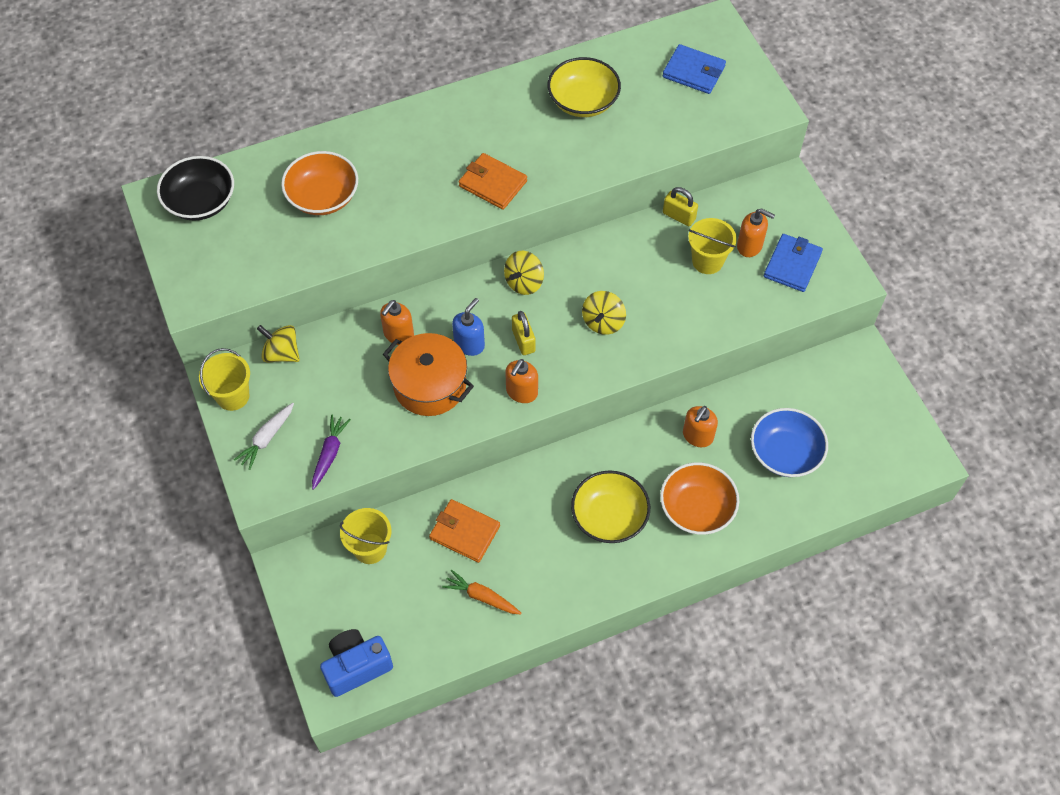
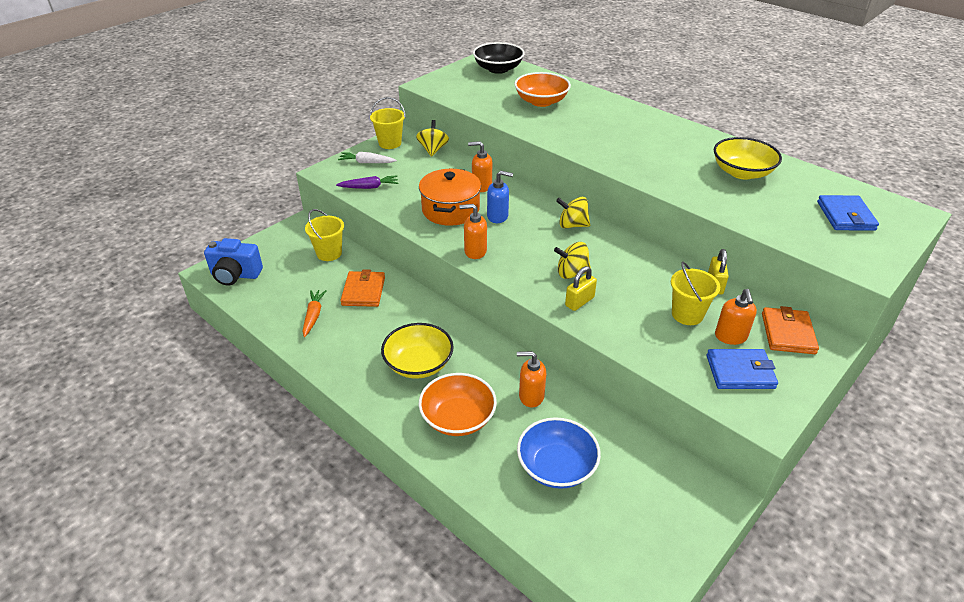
camera: 65 degrees right, 20 degrees down
blue camera [320,629,393,697] -> blue camera turned 150 degrees clockwise [204,238,263,286]
orange wallet [459,153,527,210] -> orange wallet moved to [762,306,819,354]
yellow padlock [512,311,535,355] -> yellow padlock moved to [565,266,597,311]

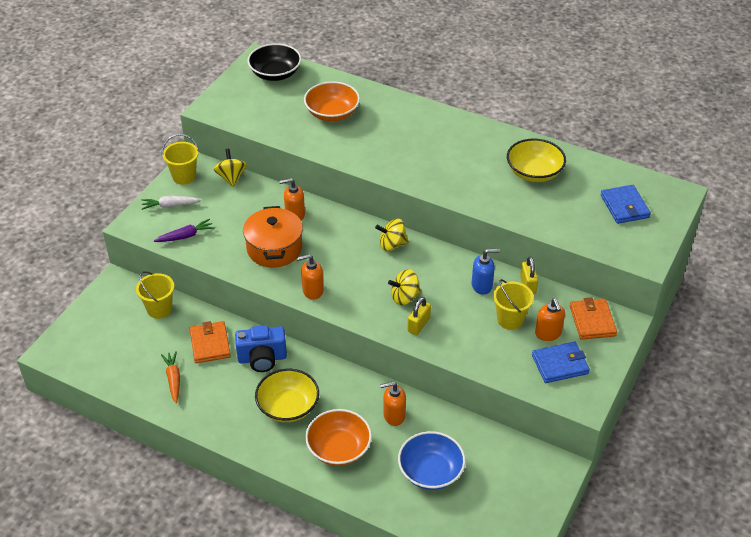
camera: 15 degrees left, 5 degrees up
blue camera [204,238,263,286] -> blue camera moved to [235,325,287,372]
blue soap dispenser [487,171,513,223] -> blue soap dispenser moved to [472,249,500,295]

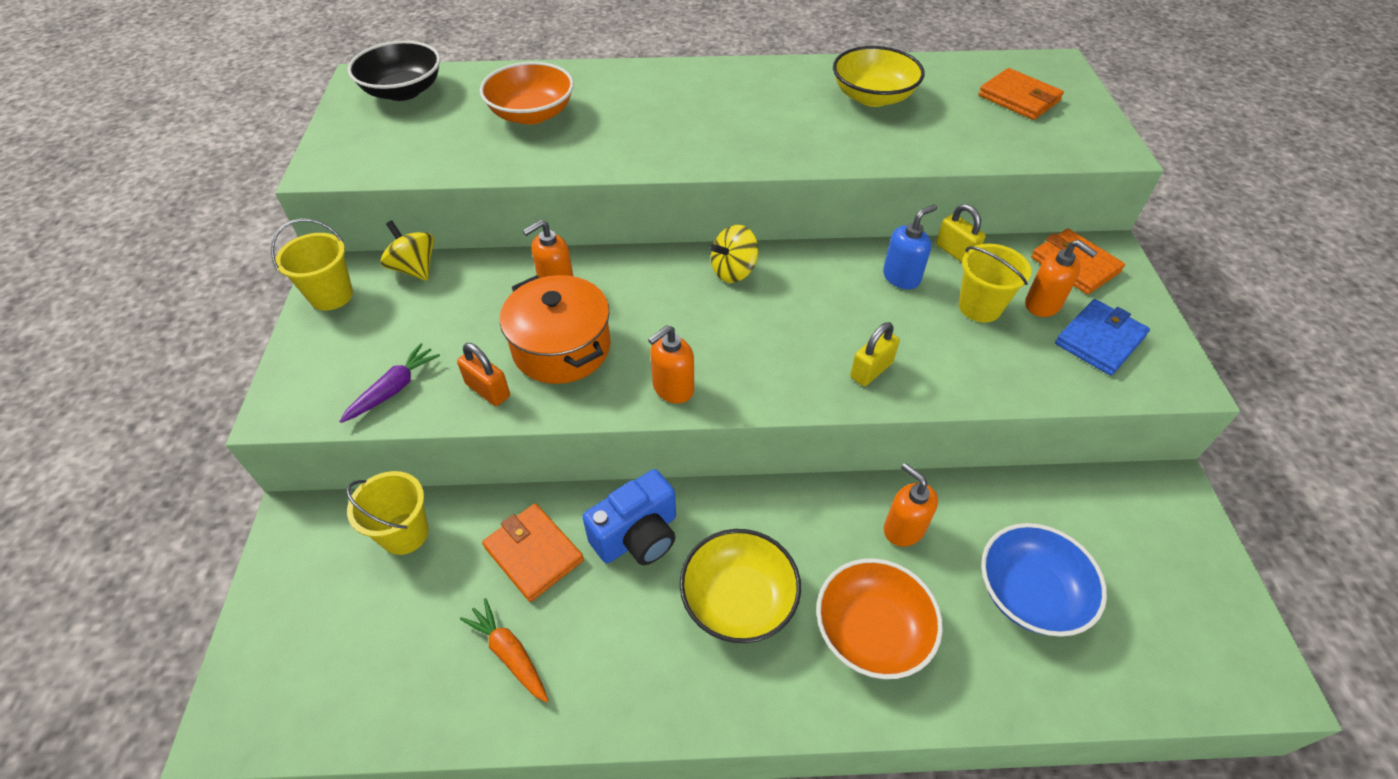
camera: 30 degrees left, 5 degrees up
white carrot [142,196,202,210] -> none
orange soap dispenser [380,382,406,426] -> orange soap dispenser turned 90 degrees clockwise [884,463,938,546]
yellow spinning top [388,269,421,305] -> none
yellow padlock [407,297,431,335] -> yellow padlock turned 45 degrees clockwise [850,322,900,386]
blue wallet [601,185,651,224] -> orange wallet [978,68,1064,120]
none -> orange padlock [457,343,510,406]

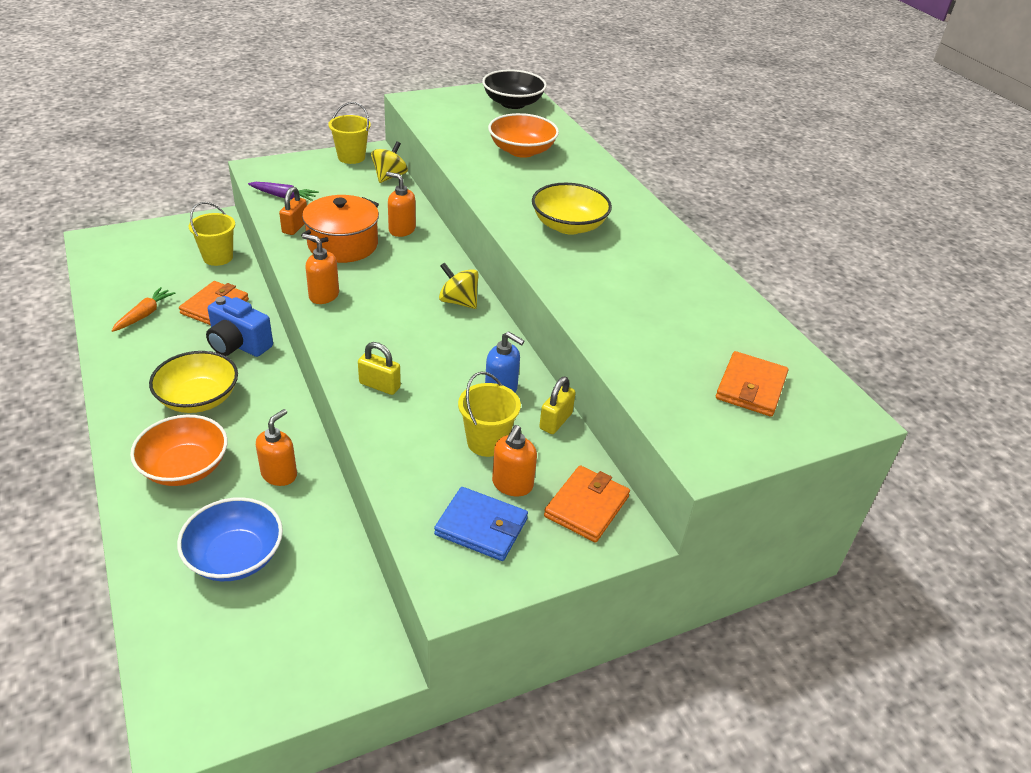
camera: 65 degrees right, 10 degrees down
yellow bowl [833,46,925,107] -> yellow bowl moved to [532,183,612,235]

